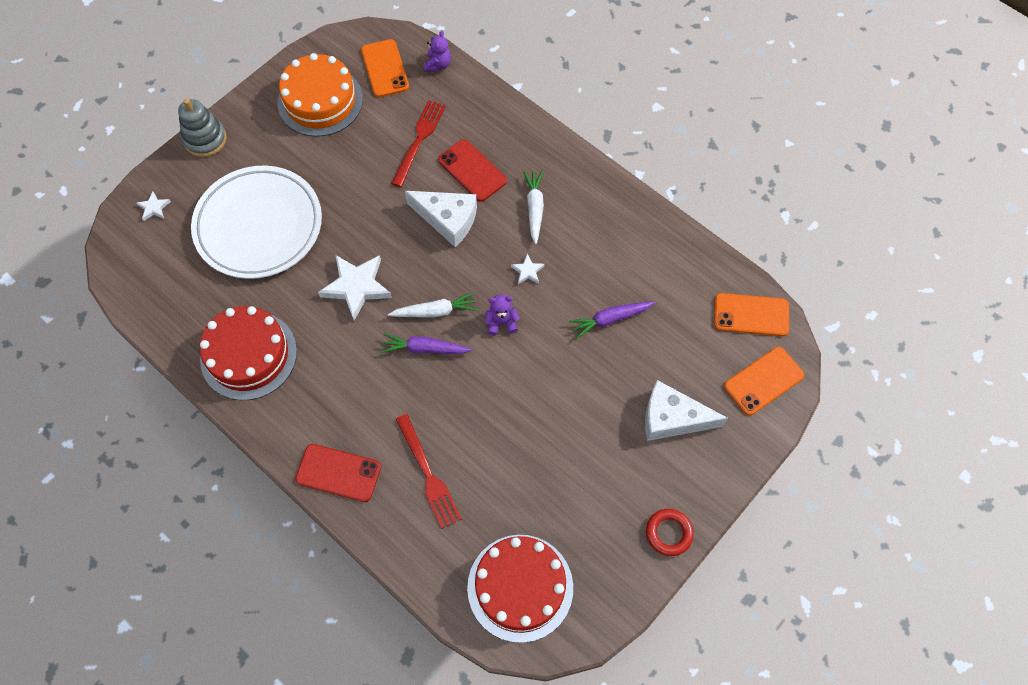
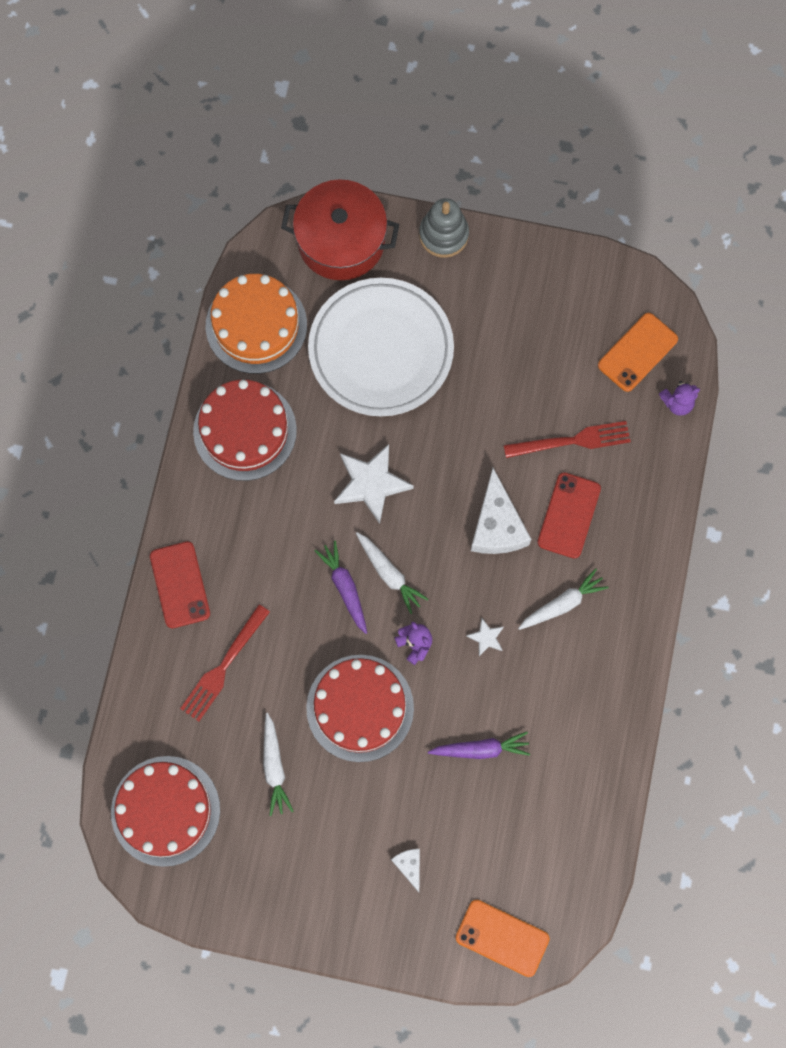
camera: 60 degrees right, 10 degrees up
white star [137,192,171,221] -> red pot [281,179,399,280]
orange cake [277,53,363,137] -> orange cake moved to [206,274,307,374]
purple carrot [569,301,655,339] -> purple carrot turned 135 degrees clockwise [428,732,530,759]
white cheese [645,380,728,441] -> white cheese [391,849,420,892], size x0.50
red ring [646,509,694,556] -> none
orange phone [714,293,789,336] -> none
none -> white carrot [263,713,294,816]
none -> red cake [306,655,414,762]

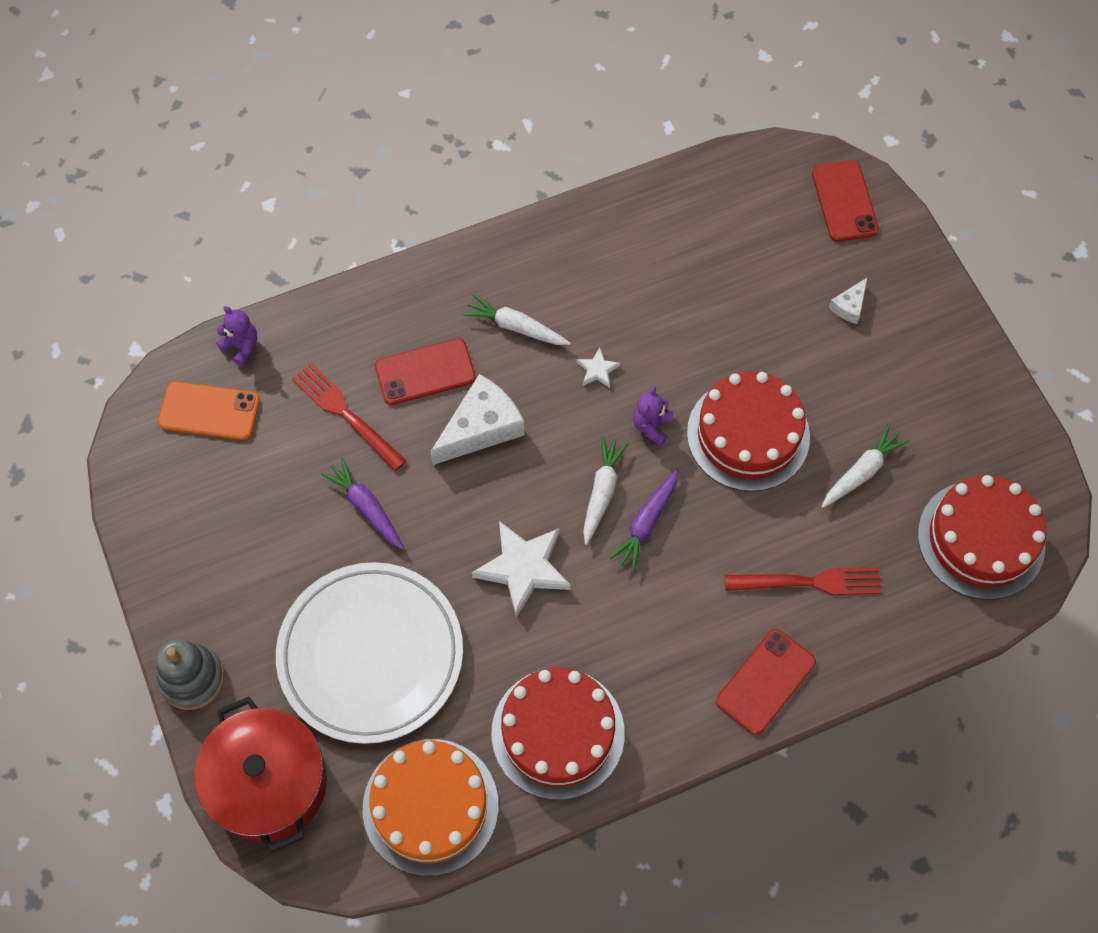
camera: 125 degrees left, 10 degrees down
purple carrot [428,732,530,759] -> purple carrot moved to [321,457,404,550]
orange phone [456,900,550,977] -> red phone [812,160,879,242]

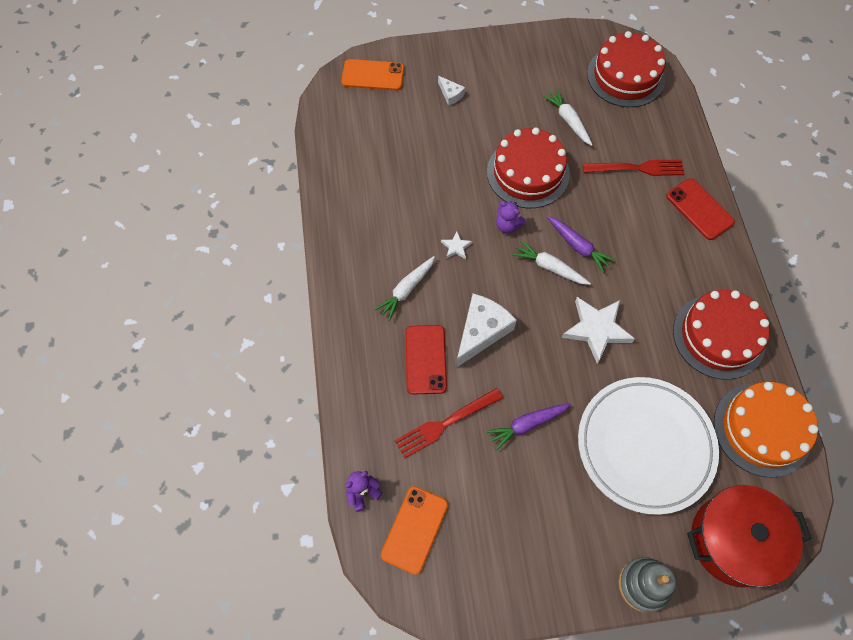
camera: 75 degrees left, 0 degrees up
white cheese [430,374,524,465] -> white cheese turned 60 degrees clockwise [456,294,517,368]
red fork [724,567,882,595] -> red fork turned 75 degrees clockwise [583,160,684,176]
red phone [812,160,879,242] -> orange phone [341,59,404,91]

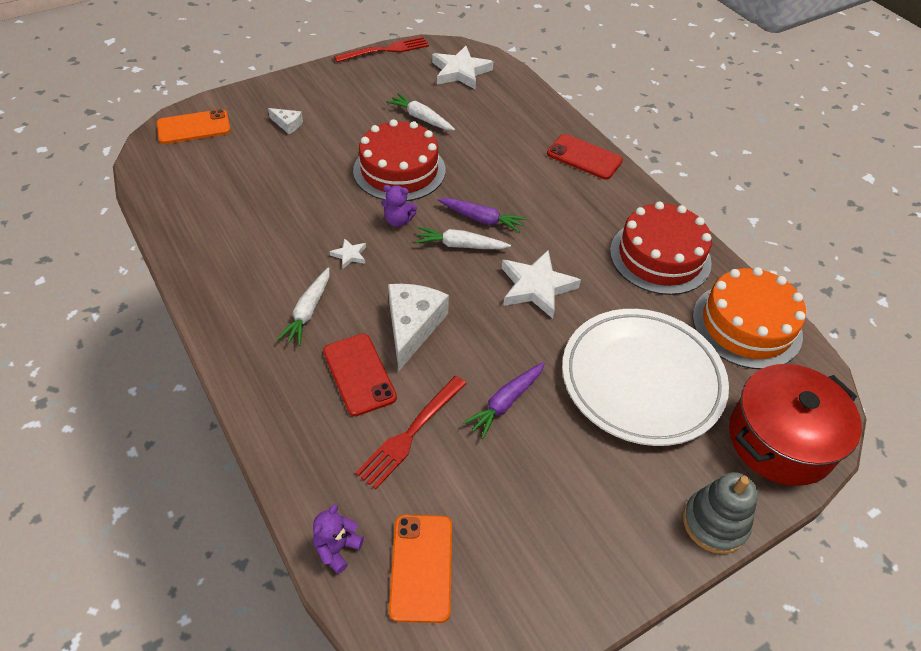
camera: 25 degrees left, 15 degrees down
red fork [583,160,684,176] -> red fork moved to [334,36,429,62]
red cake [587,31,666,107] -> white star [432,46,493,90]

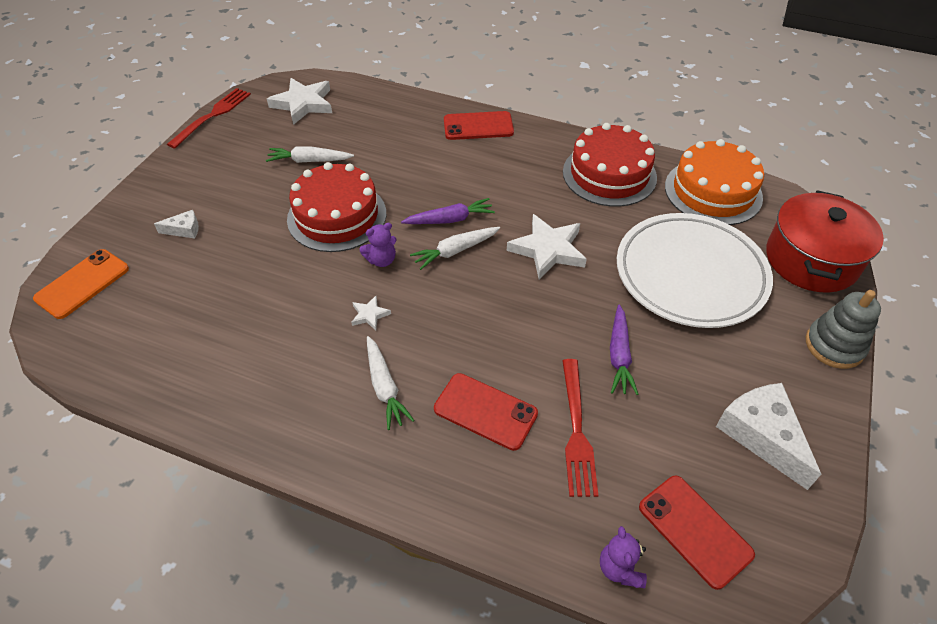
camera: 35 degrees left, 0 degrees up
white cheese [388,284,449,371] -> white cheese moved to [716,383,821,490]
orange phone [389,515,452,623] -> red phone [639,476,755,590]

